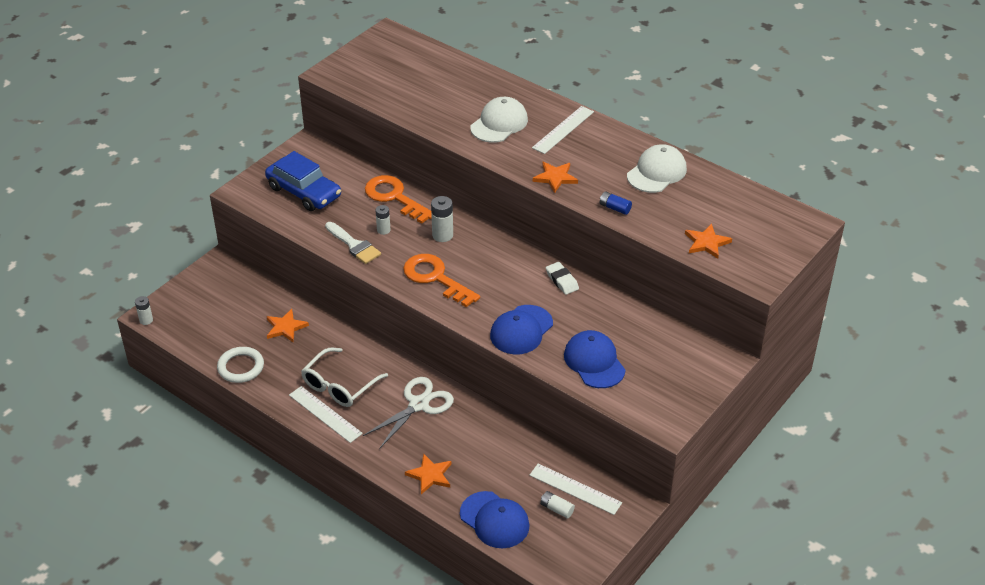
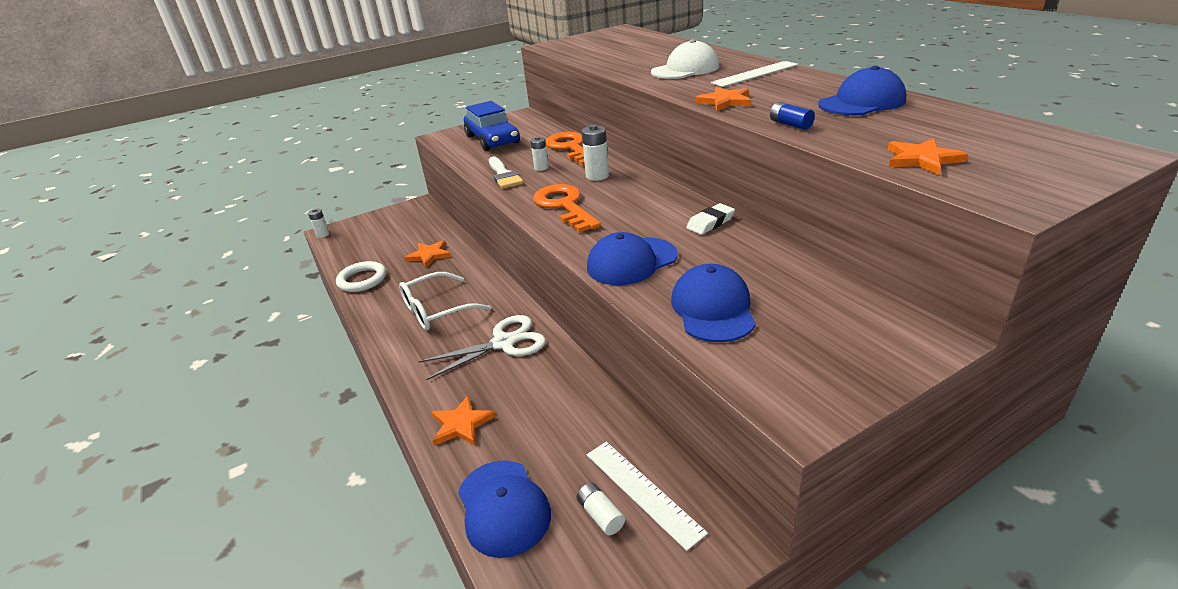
camera: 25 degrees right, 10 degrees down
white ruler [289,386,363,443] -> none
white eraser [546,262,579,295] -> white eraser turned 60 degrees clockwise [686,203,735,235]
white cap [627,144,687,193] -> blue cap [818,66,906,115]

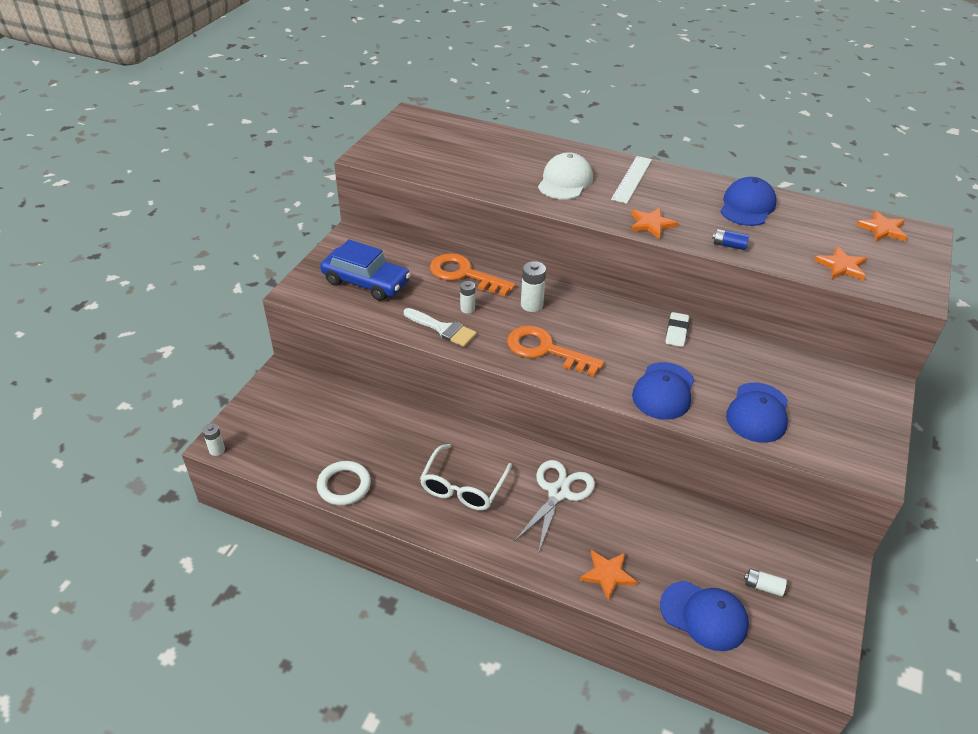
camera: 40 degrees left, 10 degrees up
orange star [405,240,451,267] -> orange star moved to [857,211,907,242]
white ruler [587,442,708,551] -> none
blue cap [671,264,756,342] -> blue cap turned 120 degrees counterclockwise [726,383,788,443]

